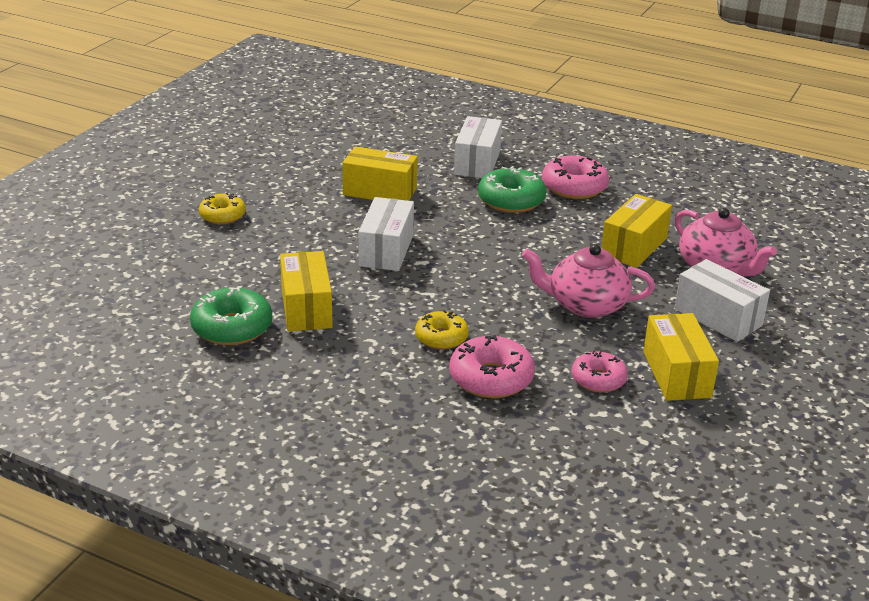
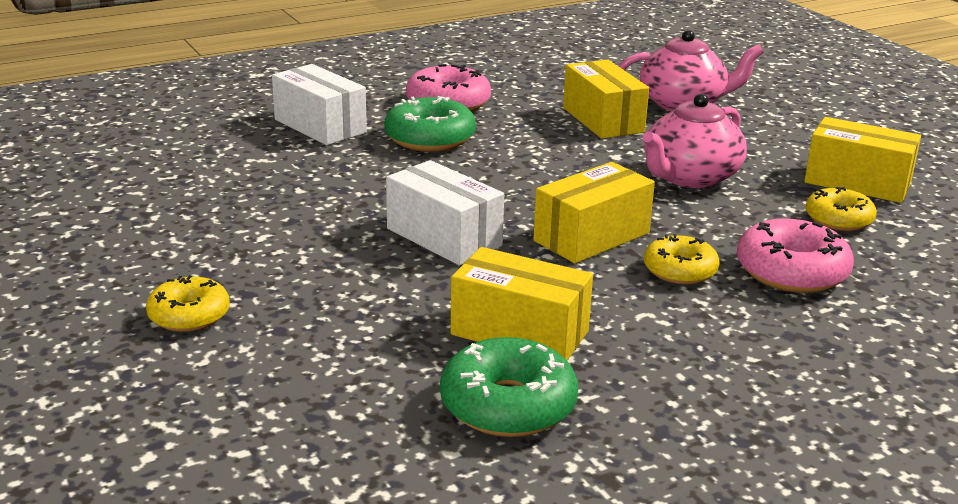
camera: 55 degrees left, 5 degrees down
yellow box [342,146,418,201] -> yellow box moved to [533,162,655,263]
pink donut [571,350,628,393] -> yellow donut [805,187,877,231]
white box [675,259,770,342] -> none

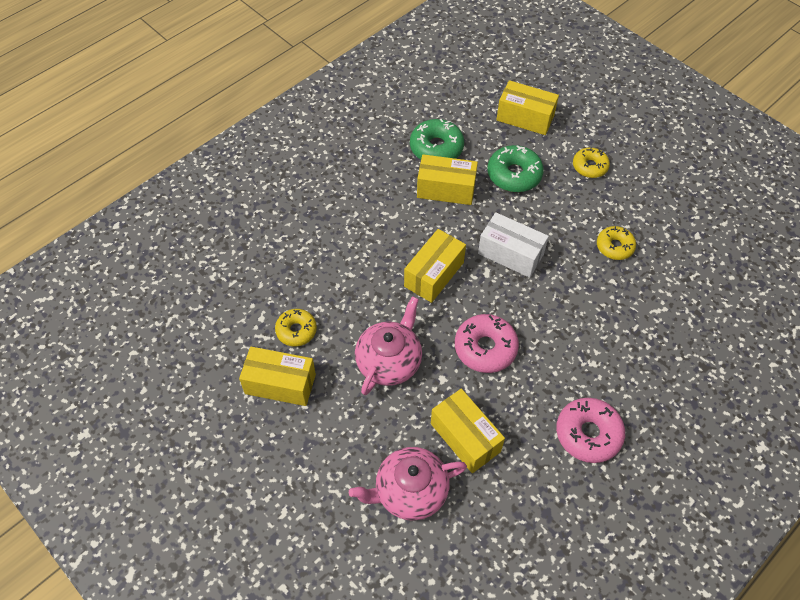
camera: 165 degrees right, 30 degrees up
white box [272,64,367,145] -> none
green donut [384,96,476,152] -> green donut moved to [487,145,544,192]
yellow donut [644,234,720,285] -> yellow donut moved to [597,226,636,260]
pink donut [737,218,854,293] -> pink donut moved to [455,314,519,373]
none -> yellow box [496,80,559,135]

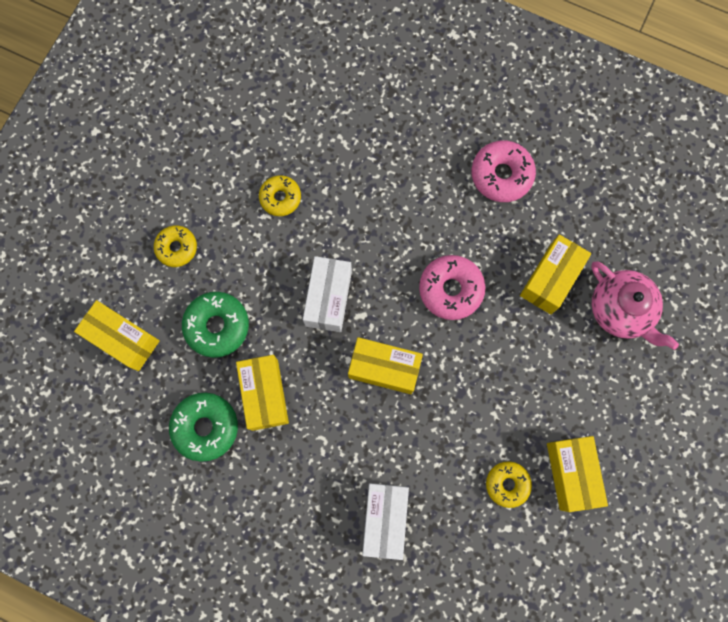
camera: 110 degrees left, 20 degrees up
pink teapot [355,296,422,395] -> none
yellow box [496,80,559,135] -> yellow box turned 60 degrees counterclockwise [74,300,160,371]
none -> white box [363,483,409,560]

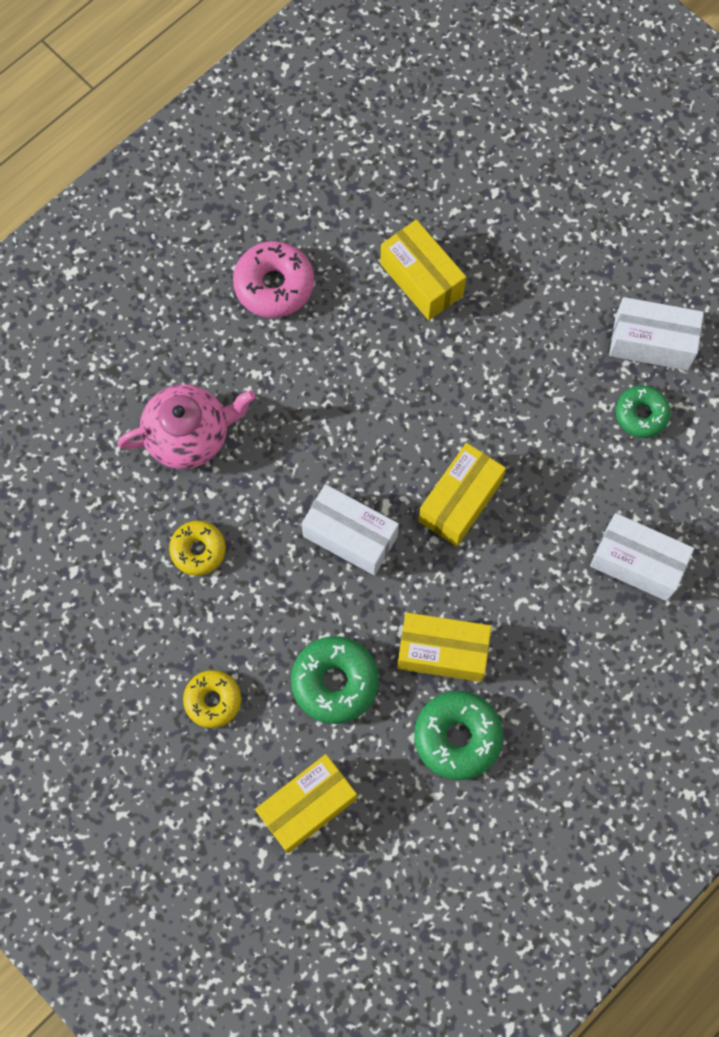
camera: 70 degrees left, 5 degrees down
pink donut [419,255,485,320] -> none
yellow donut [486,461,532,508] -> green donut [616,386,671,438]
yellow box [547,436,608,512] -> white box [609,297,704,370]
pink teapot [591,262,679,350] -> pink teapot moved to [118,384,256,469]

